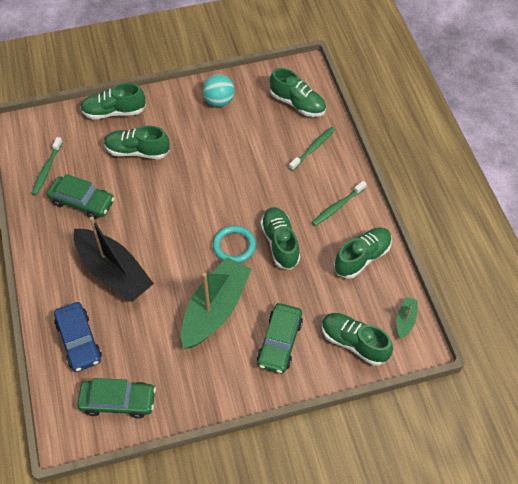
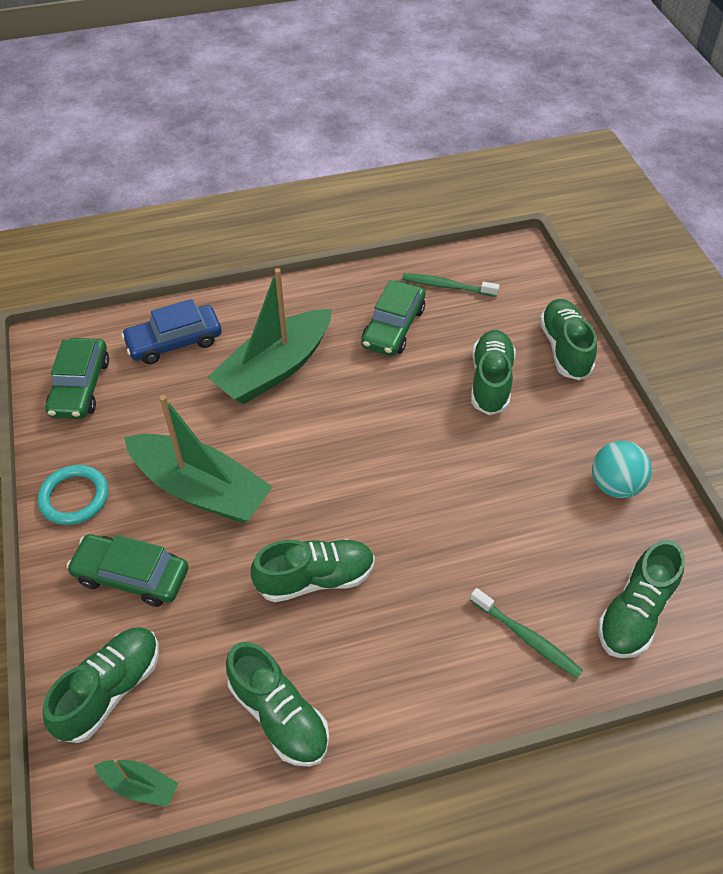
camera: 90 degrees right, 5 degrees down
black boat [74,217,154,302] -> green boat [208,268,332,404]
turquoise ring [213,226,256,263] -> turquoise ring moved to [37,465,108,525]
green toothbrush [312,181,367,226] -> none

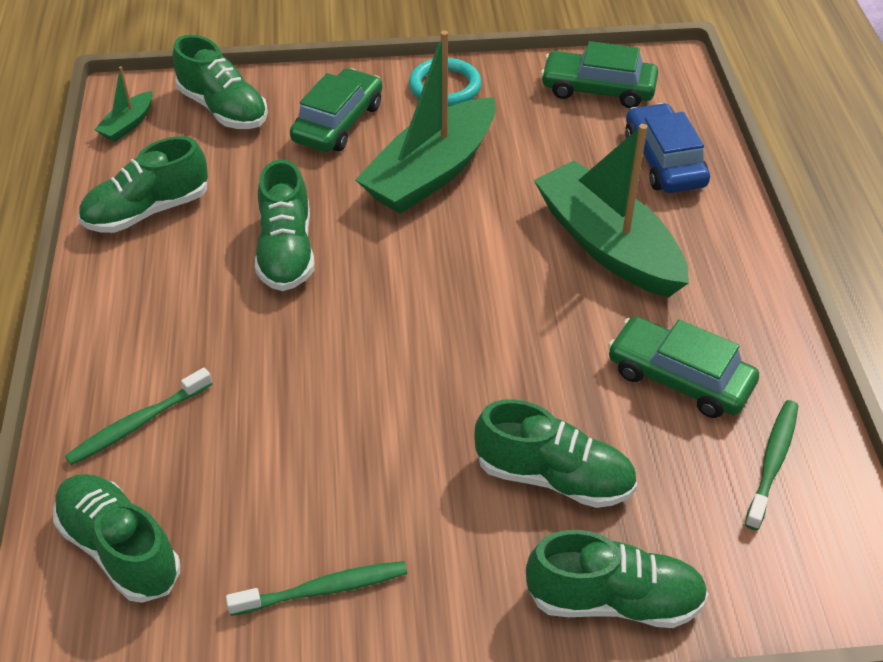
camera: 100 degrees right, 5 degrees down
turquoise ball [592,441,652,498] -> green toothbrush [226,561,408,616]

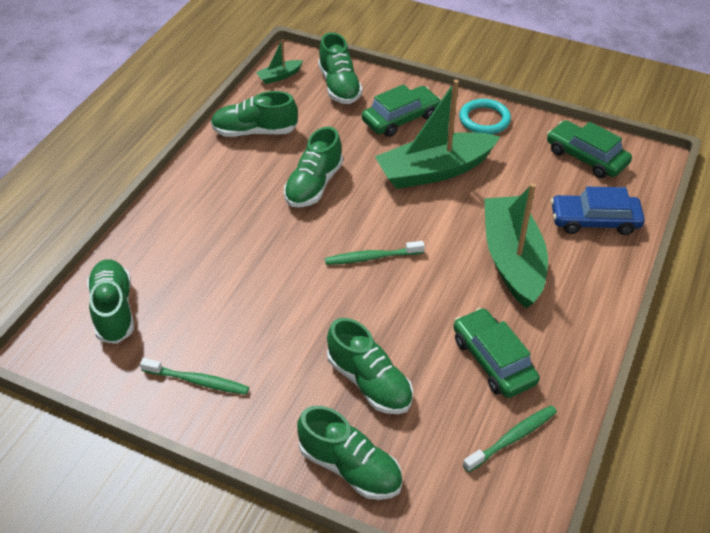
camera: 30 degrees right, 0 degrees up
green toothbrush [65,368,212,465] -> green toothbrush moved to [325,241,425,265]
blue car [625,103,710,193] -> blue car turned 105 degrees counterclockwise [551,187,645,235]

